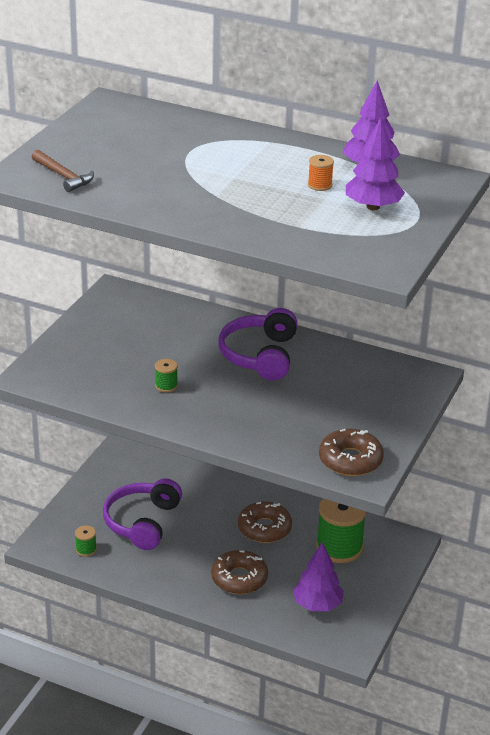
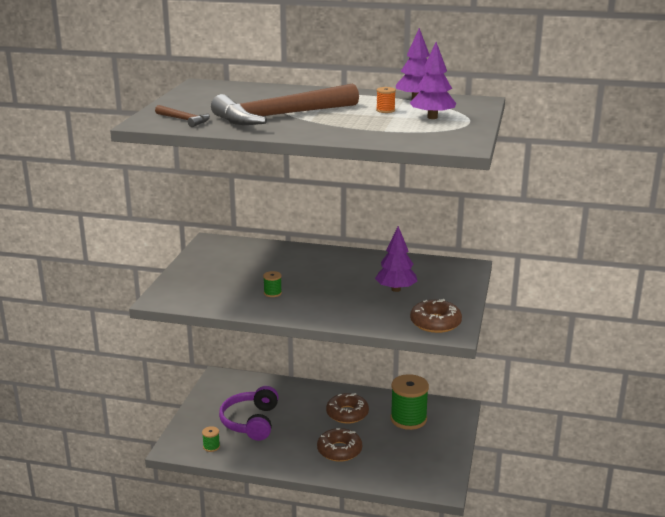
camera: 10 degrees left, 10 degrees down
purple headphones [218,308,297,381] -> none
purple tree [293,542,344,611] -> purple tree moved to [375,226,417,292]
none -> brown hammer [211,84,359,125]

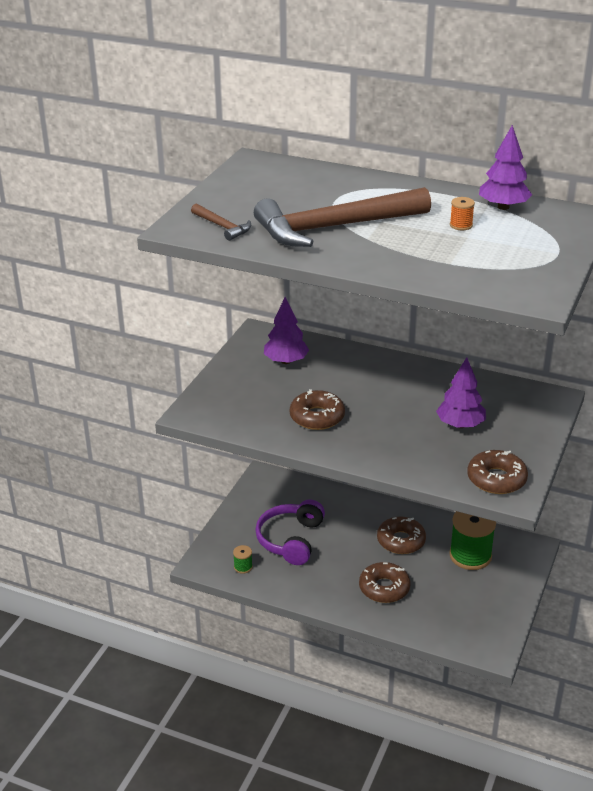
camera: 10 degrees right, 10 degrees up
green spool [263,271,282,297] -> brown donut [290,389,345,430]
purple tree [410,42,456,119] -> purple tree moved to [264,297,309,364]

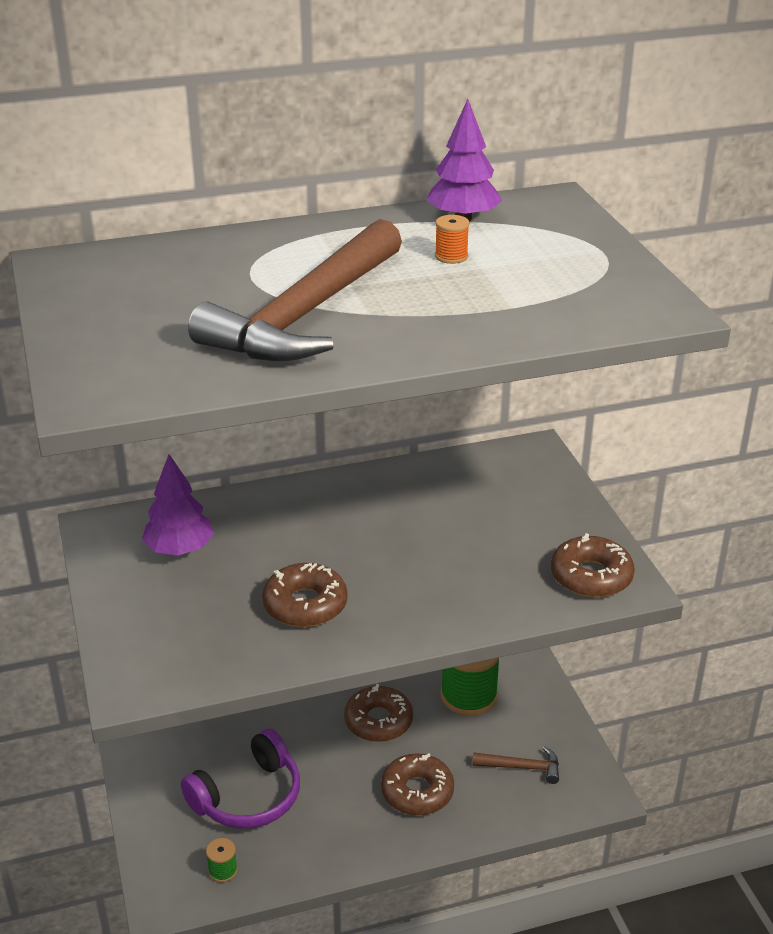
camera: 40 degrees left, 0 degrees up
brown hammer [191,204,251,241] -> brown hammer moved to [472,746,559,784]
purple headphones [255,500,325,565] -> purple headphones turned 105 degrees counterclockwise [181,729,300,829]
purple tree [436,357,486,428] -> none

